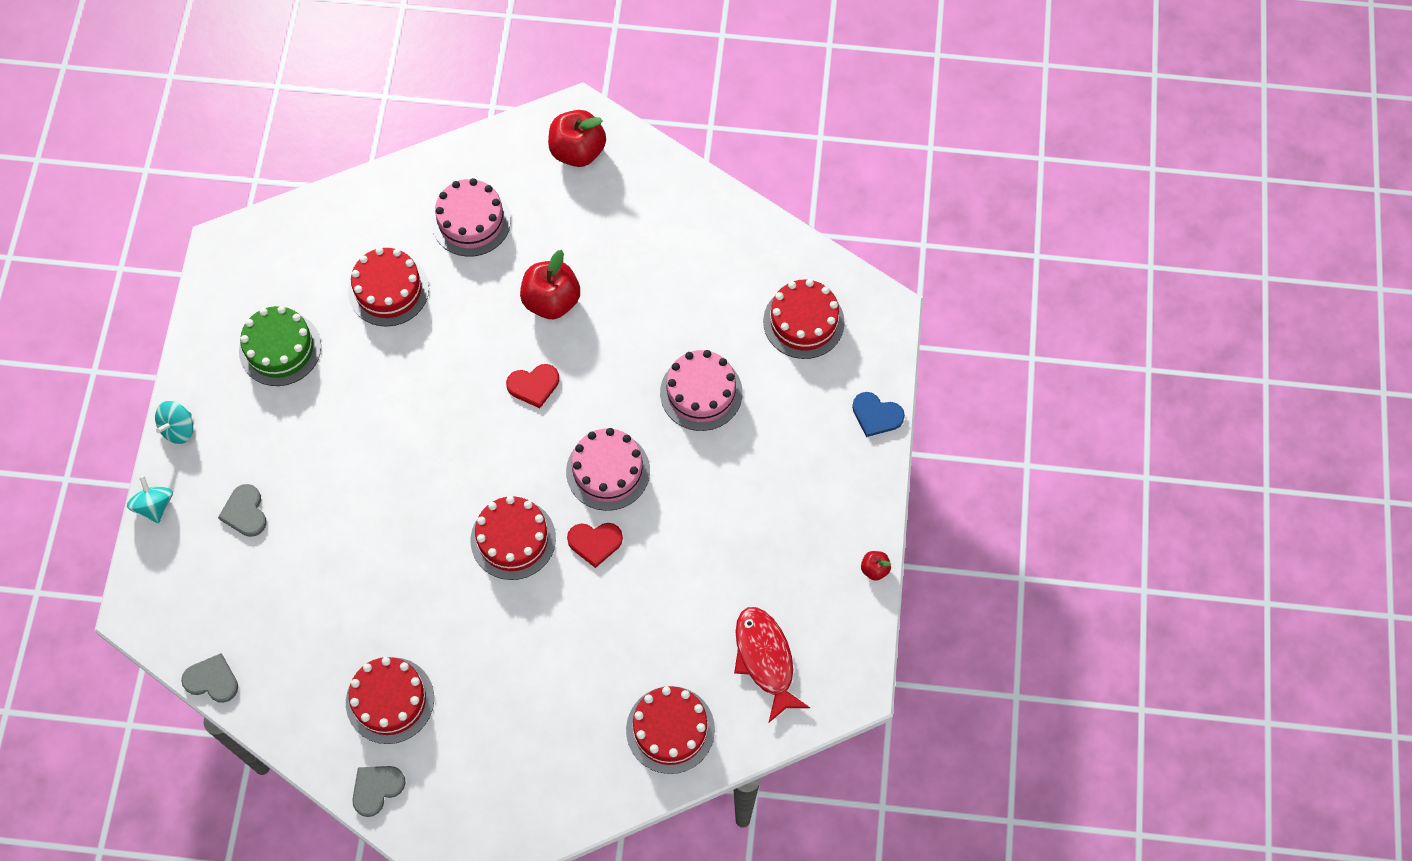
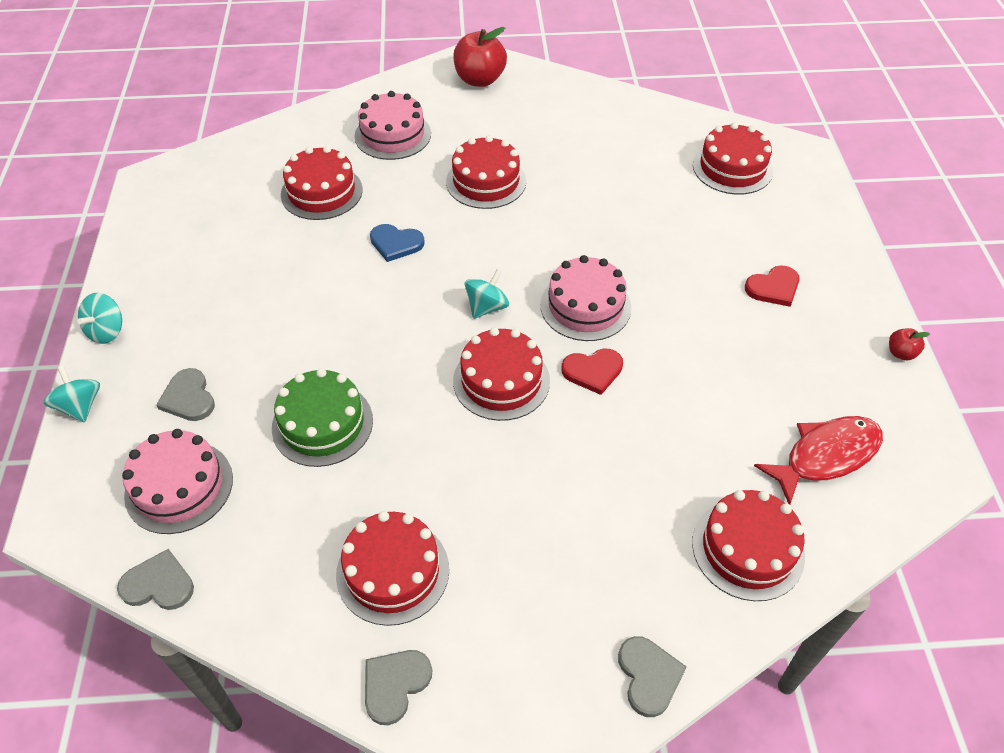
camera: 10 degrees left, 15 degrees down
green cake [239,306,321,386] -> green cake moved to [272,368,373,467]
red heart [506,364,559,408] -> red heart moved to [745,265,800,307]
red apple [520,250,580,319] -> red cake [446,135,526,209]
pink cake [660,350,743,431] -> pink cake moved to [122,429,233,534]
red fish [734,607,810,722] -> red fish turned 90 degrees clockwise [754,416,883,505]
blue heart [852,392,905,437] -> blue heart moved to [370,224,425,262]
none -> turquoise spinning top [464,269,509,319]
none -> grey heart [618,636,687,717]

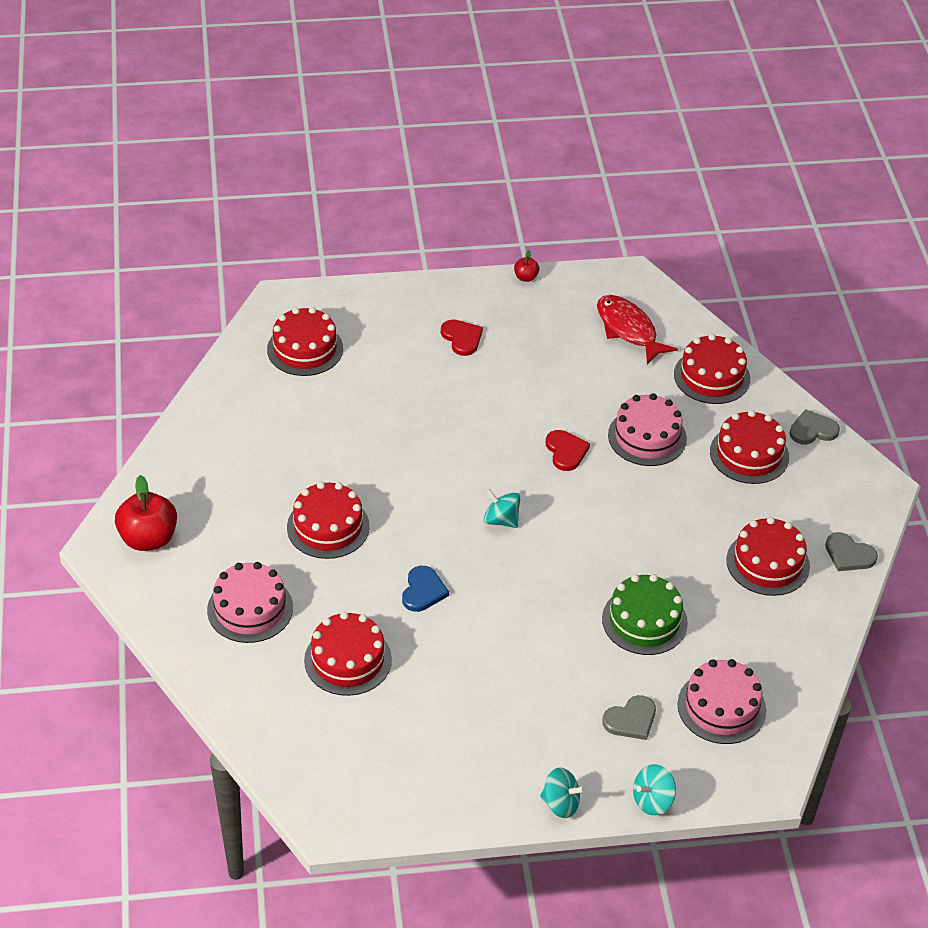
camera: 95 degrees left, 5 degrees down
grey heart [117,549,194,610] -> none
red cake [453,327,550,421] -> red cake moved to [710,410,789,484]
pink cake [540,255,631,341] -> pink cake moved to [608,393,687,466]

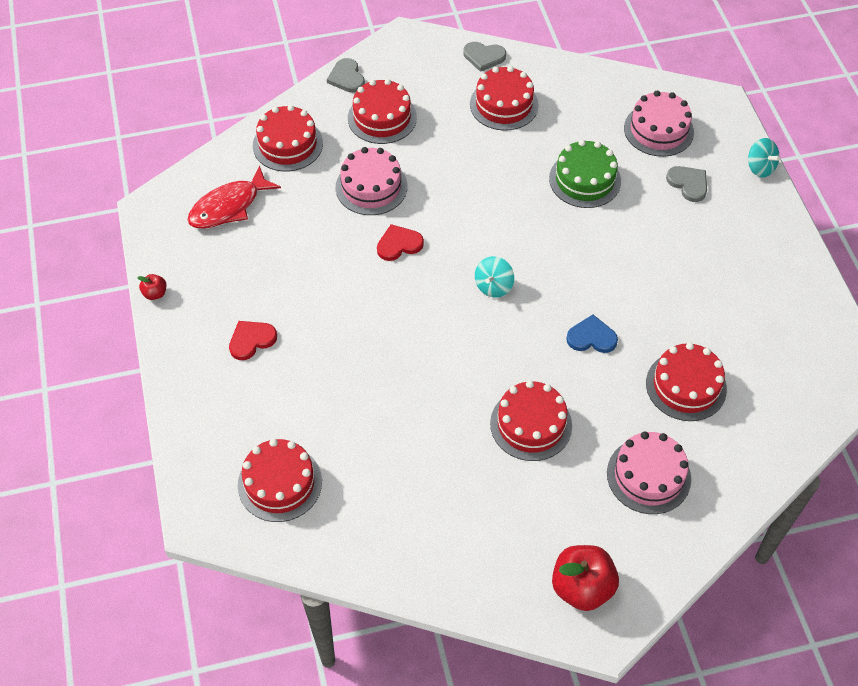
camera: 95 degrees left, 10 degrees up
turquoise spinning top [540,767,585,818] -> none
grey heart [825,532,878,571] -> grey heart turned 75 degrees clockwise [463,42,506,72]

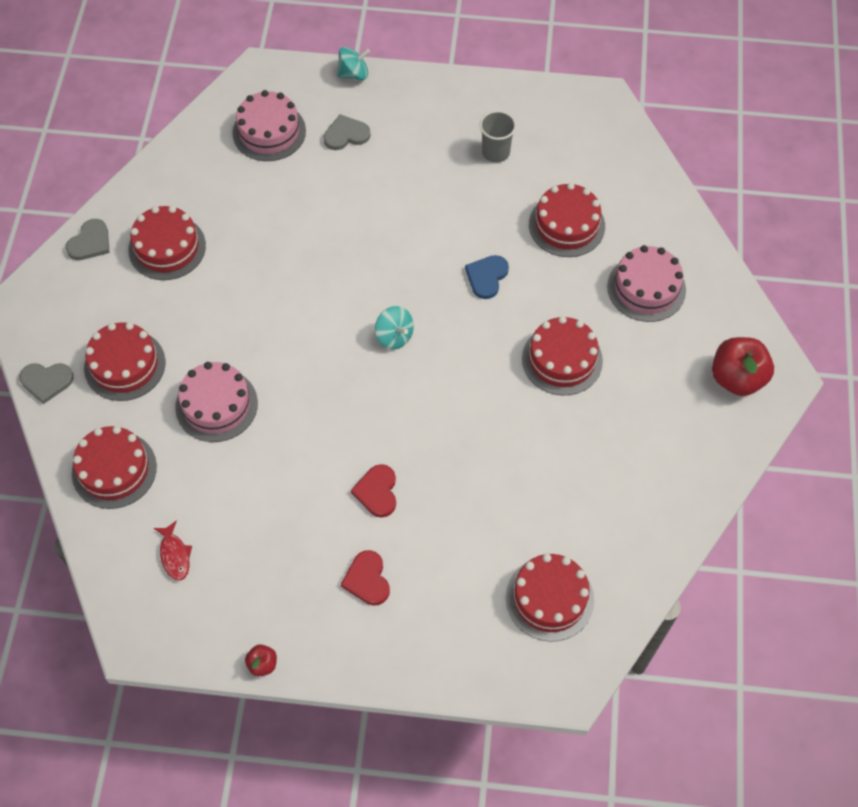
camera: 70 degrees left, 5 degrees up
red fish [187,165,281,229] -> red fish [154,520,192,581], size x0.55
red heart [377,224,424,261] -> red heart moved to [351,464,396,518]
green cake [549,140,621,208] -> none
none -> grey cup [480,110,516,163]

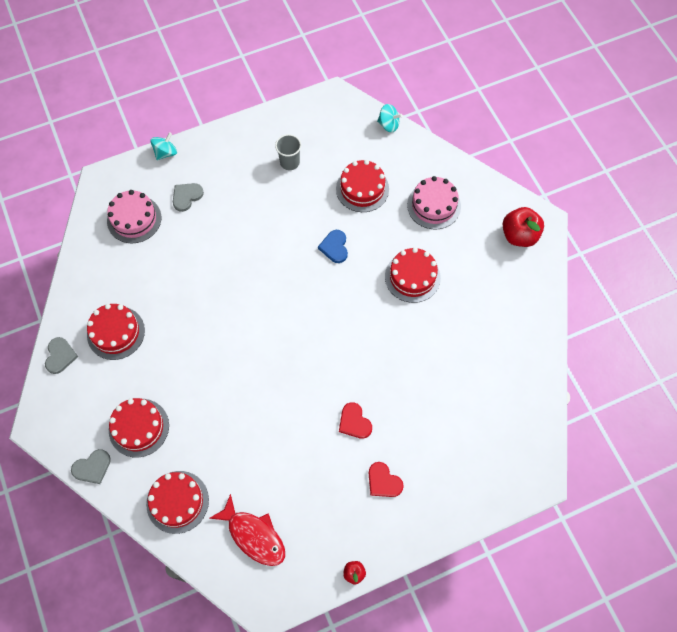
camera: 30 degrees left, 5 degrees up
red fish [154,520,192,581] -> red fish [209,494,285,566], size x1.83
pink cake [175,362,258,442] -> none
turquoise spinning top [375,306,414,350] -> turquoise spinning top moved to [377,104,402,133]
red cake [506,554,594,642] -> none

